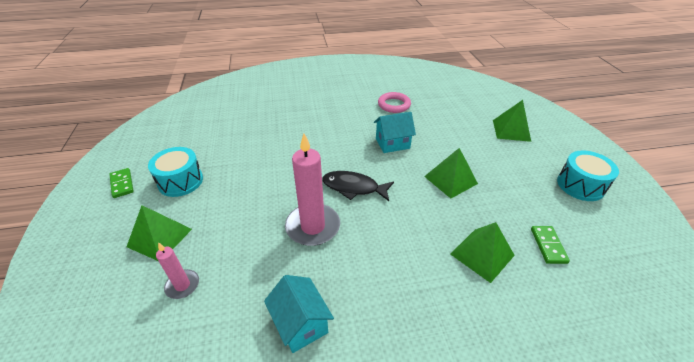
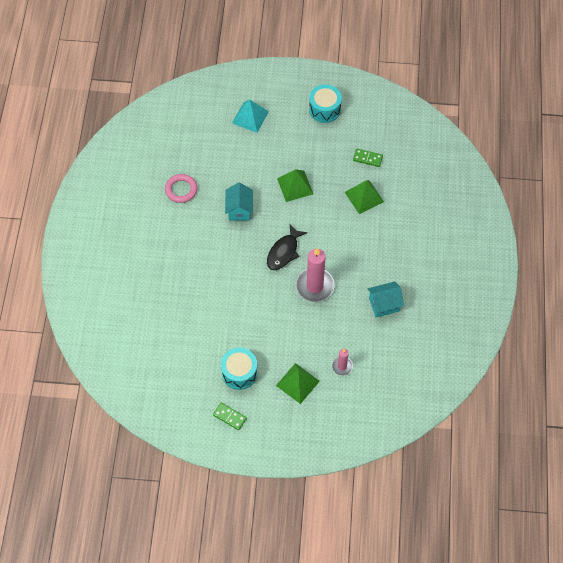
camera: 75 degrees left, 20 degrees up
green domino [109,168,134,198] -> green domino turned 45 degrees clockwise [213,403,247,430]
green pyramid [493,100,531,142] -> turquoise pyramid [232,99,269,133]

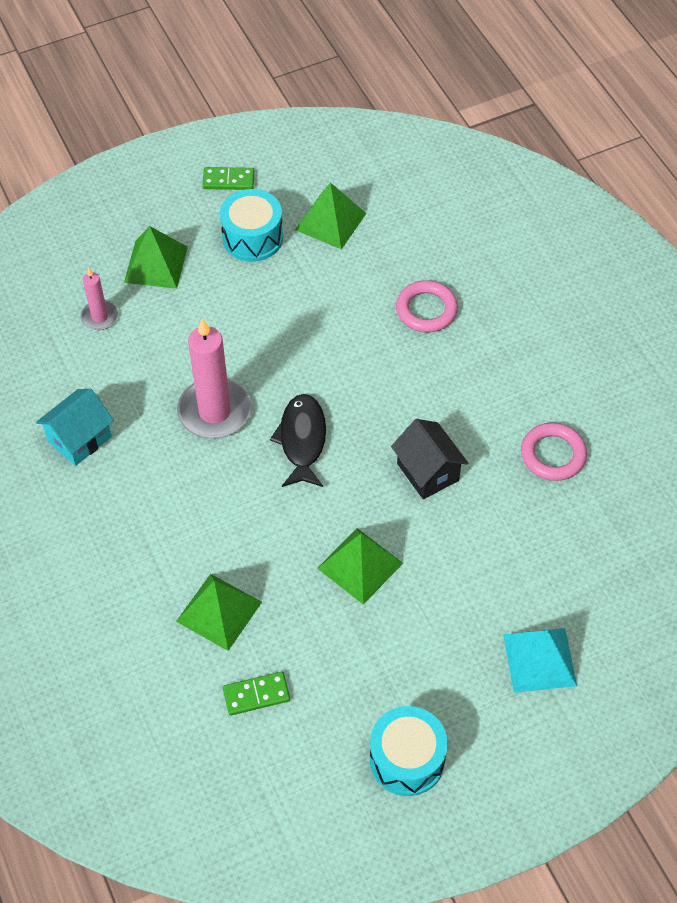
camera: 150 degrees right, 5 degrees down
turquoise house [225,183,253,221] -> black house [391,419,468,499]
none -> green pyramid [295,182,367,249]
none -> pink ring [396,280,458,333]

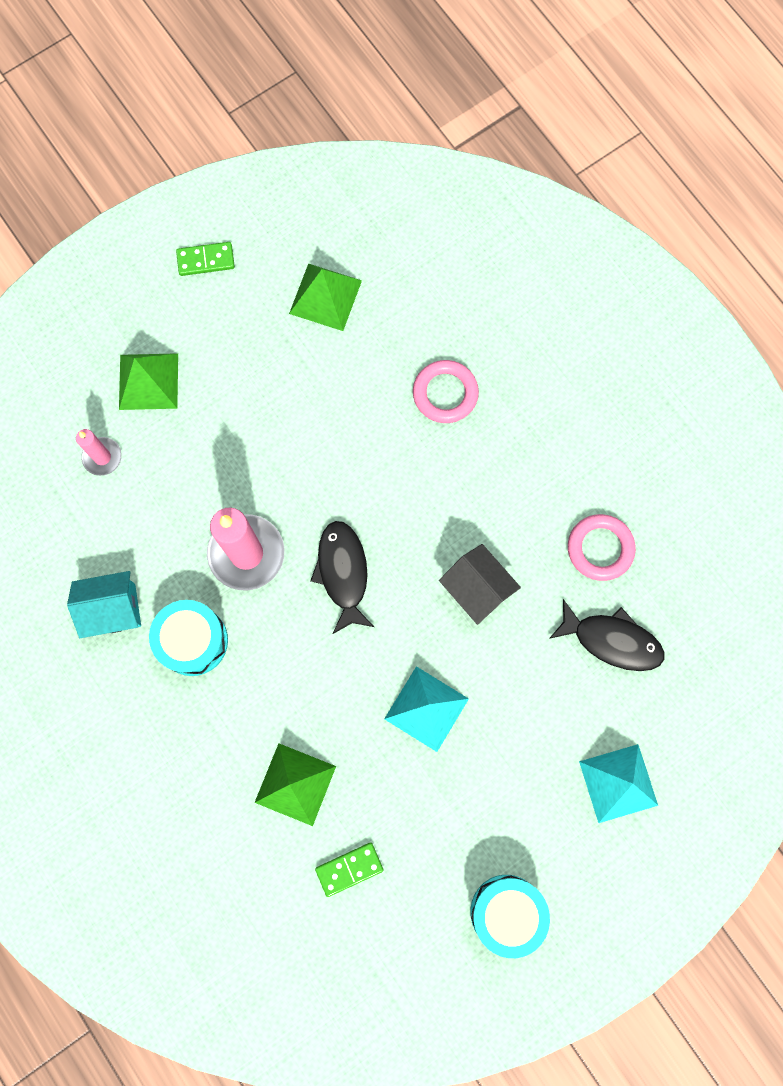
camera: 10 degrees left, 20 degrees up
turquoise house [36,389,114,466] -> turquoise house turned 45 degrees clockwise [67,571,141,638]
turquoise drum [220,189,283,262] -> turquoise drum moved to [149,600,228,676]
green pyramid [317,528,403,605] -> turquoise pyramid [384,666,469,752]
none -> black fish [549,599,665,671]

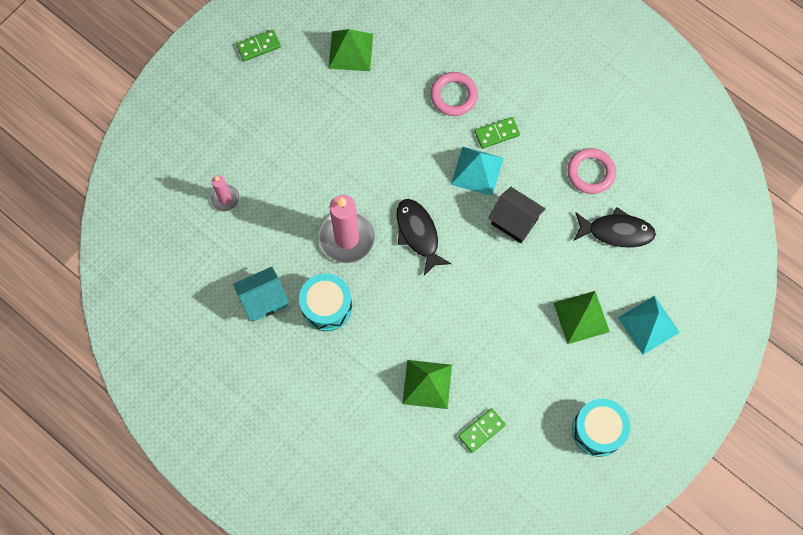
camera: 15 degrees left, 5 degrees down
green pyramid [119,353,178,410] -> green pyramid moved to [554,291,610,344]
turquoise pyramid [384,666,469,752] -> turquoise pyramid moved to [451,147,503,196]
none -> green domino [475,117,520,149]

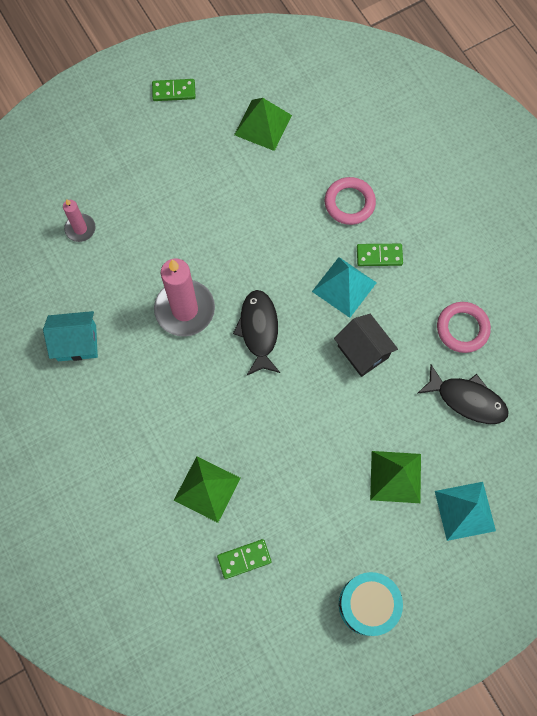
camera: 20 degrees right, 0 degrees up
turquoise drum [299,273,352,331] -> none

